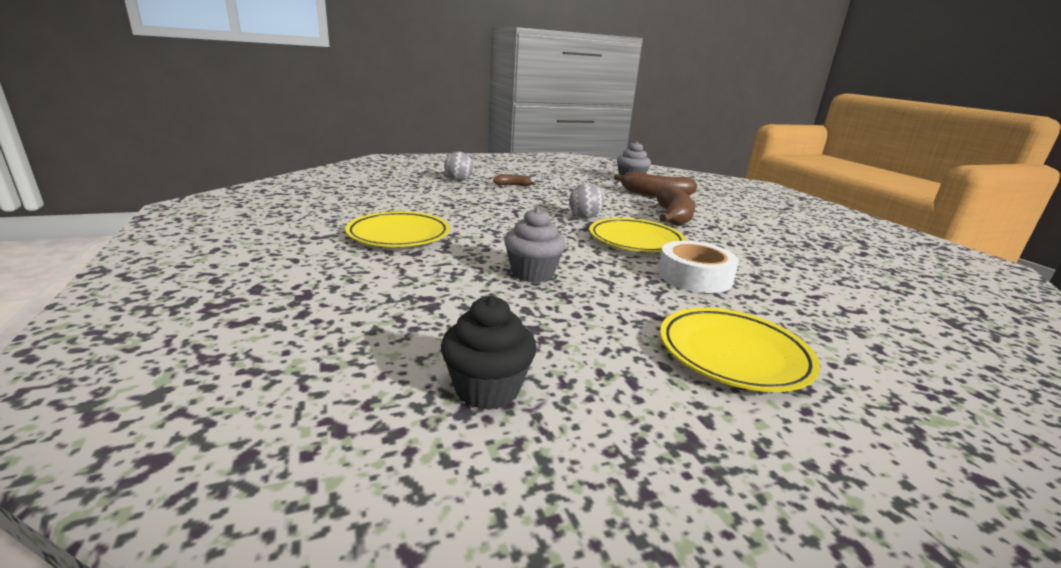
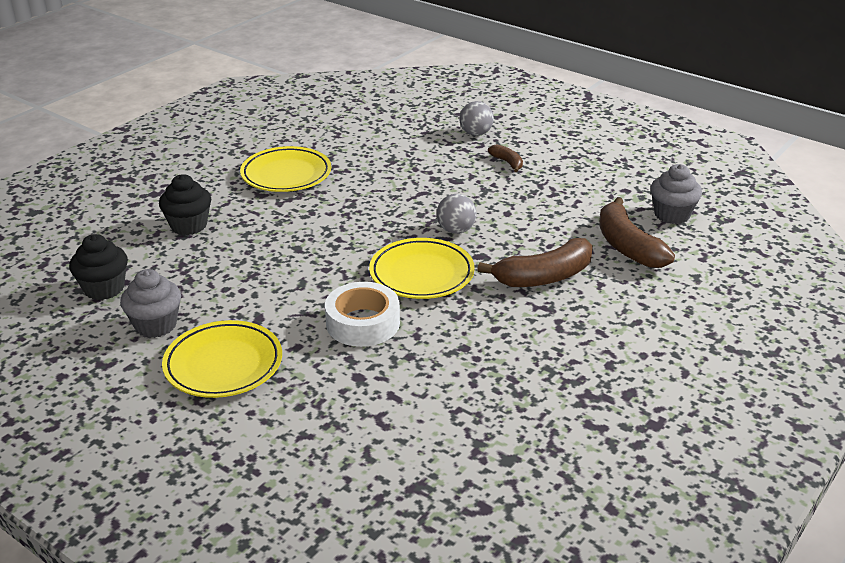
camera: 60 degrees right, 10 degrees up
grey cupcake [504,207,566,283] -> grey cupcake moved to [120,269,181,338]
none -> black cupcake [159,174,211,235]

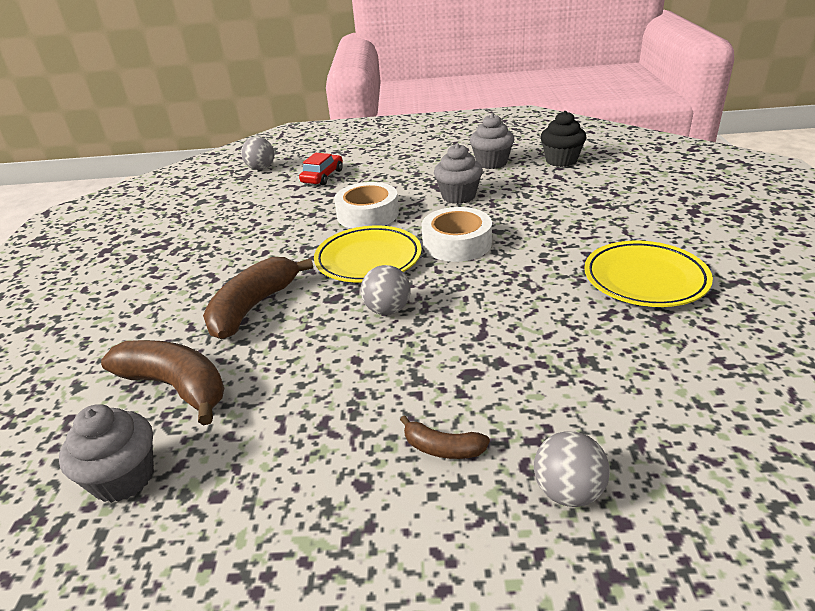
camera: 145 degrees right, 0 degrees up
black cupcake [159,174,211,235] -> none
yellow plate [162,320,282,398] -> none
none -> grey ball [241,137,274,170]
none -> red car [299,153,343,185]
none -> white tape [421,207,492,262]
none -> grey cupcake [434,144,483,204]

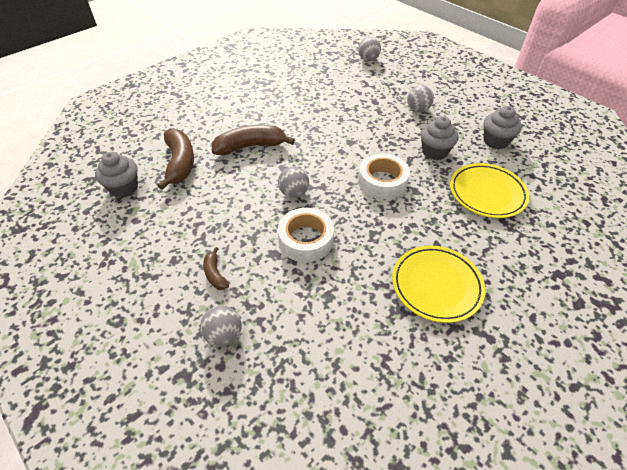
camera: 45 degrees right, 15 degrees up
red car [299,153,343,185] -> none
yellow plate [314,226,422,282] -> yellow plate moved to [450,163,529,218]
white tape [334,182,399,229] -> white tape moved to [278,208,334,262]
black cupcake [541,111,587,167] -> none
none -> grey ball [407,85,434,112]

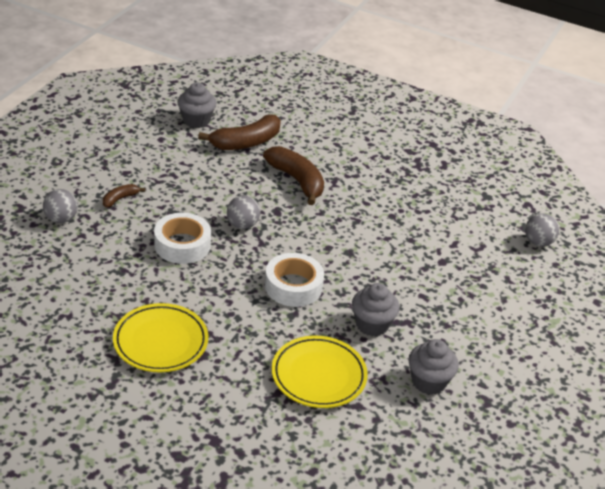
camera: 65 degrees right, 10 degrees down
grey ball [407,85,434,112] -> none

